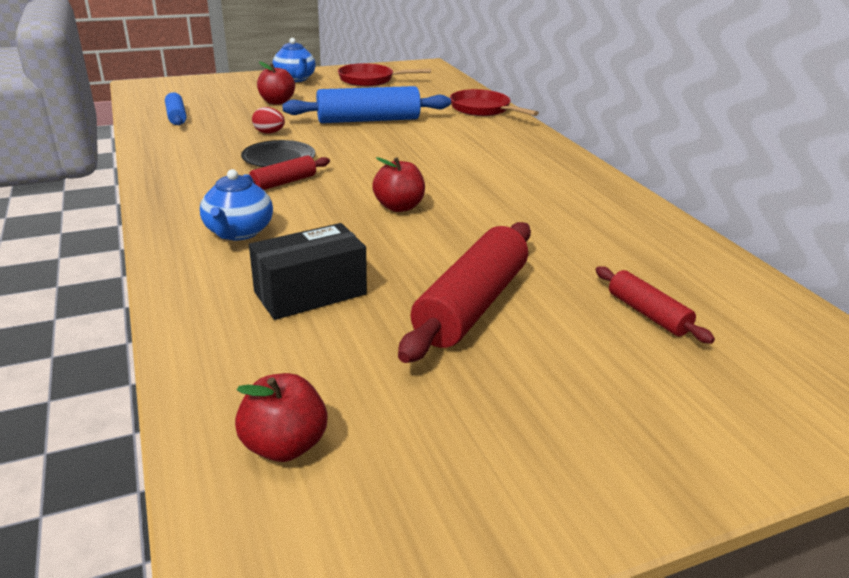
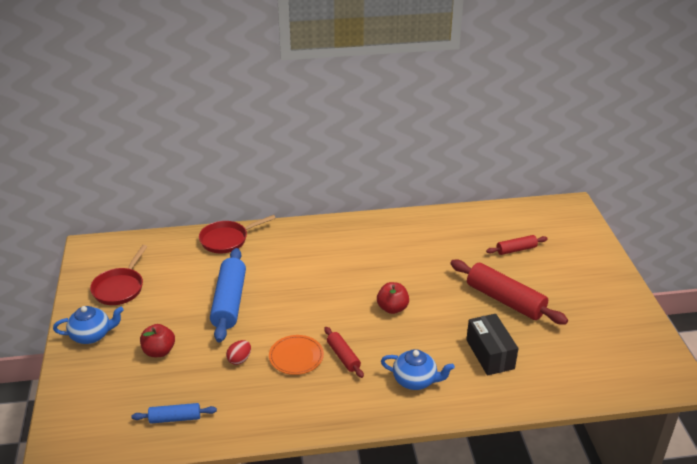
camera: 75 degrees left, 5 degrees up
red apple [235,373,328,462] -> none
black plate [241,140,315,167] -> orange plate [269,335,324,375]

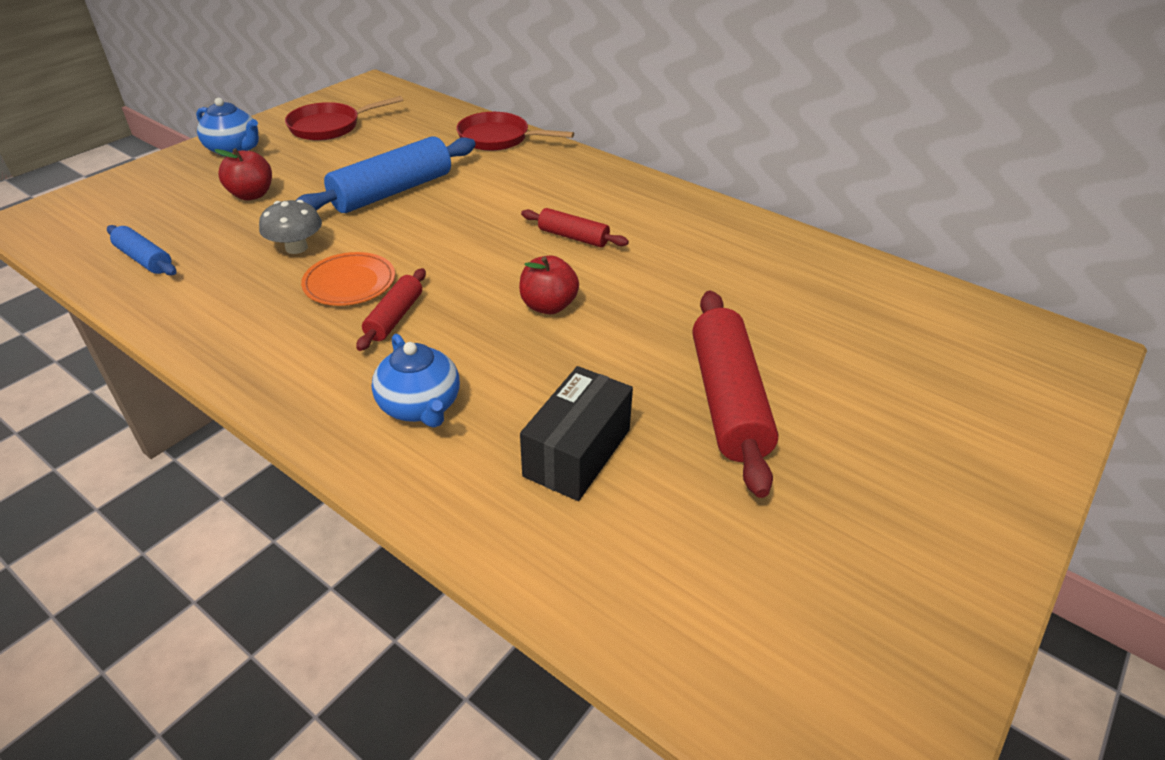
camera: 45 degrees right, 5 degrees up
red egg [226,340,251,365] -> grey mushroom [259,200,322,254]
red rolling pin [486,235,548,255] -> red rolling pin moved to [521,208,629,247]

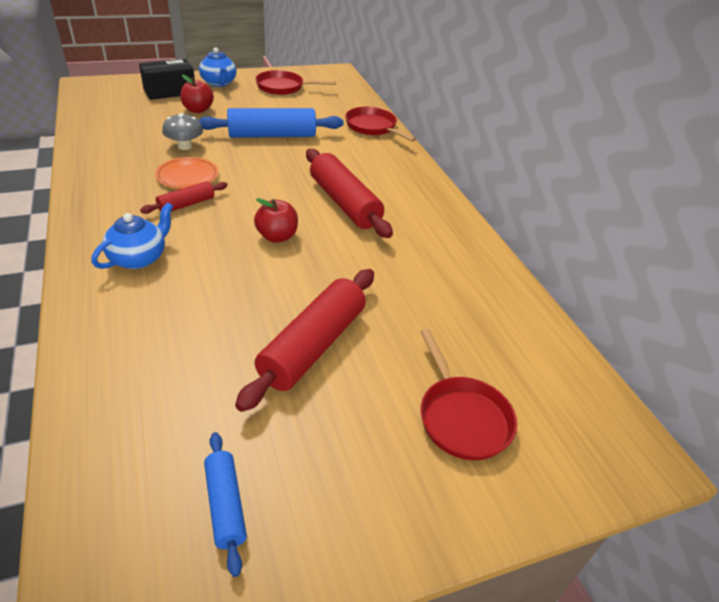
camera: 30 degrees right, 0 degrees up
blue rolling pin [107,225,176,275] -> blue rolling pin moved to [204,432,247,577]
blue teapot [372,334,460,428] -> blue teapot turned 150 degrees counterclockwise [91,202,173,269]
black box [520,366,633,501] -> black box moved to [139,59,195,100]
red rolling pin [521,208,629,247] -> red rolling pin [306,149,393,238], size x1.88
none -> red pan [420,329,517,460]

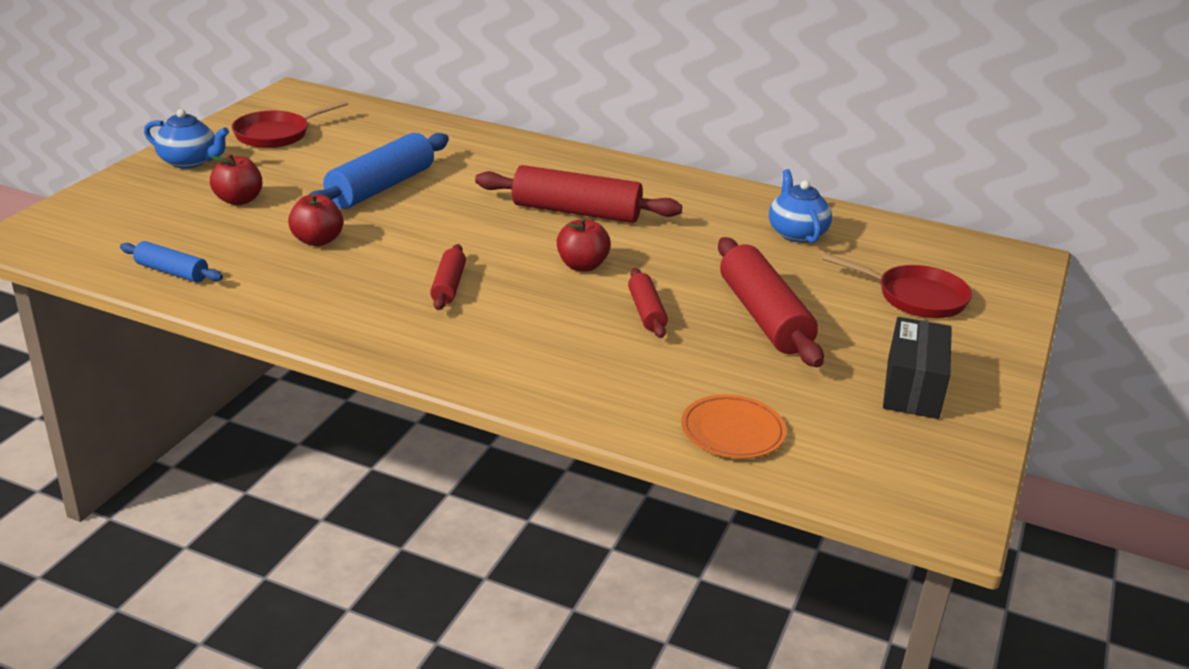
camera: 45 degrees left, 10 degrees down
blue teapot [91,202,173,269] -> blue teapot moved to [769,169,832,243]
black box [139,59,195,100] -> black box moved to [883,317,952,419]
orange plate [155,157,219,189] -> orange plate moved to [681,394,787,459]
grey mushroom [162,113,203,150] -> red apple [288,193,343,246]
blue rolling pin [204,432,247,577] -> blue rolling pin moved to [120,241,223,282]
red pan [345,107,416,142] -> none
none -> red rolling pin [628,268,668,338]

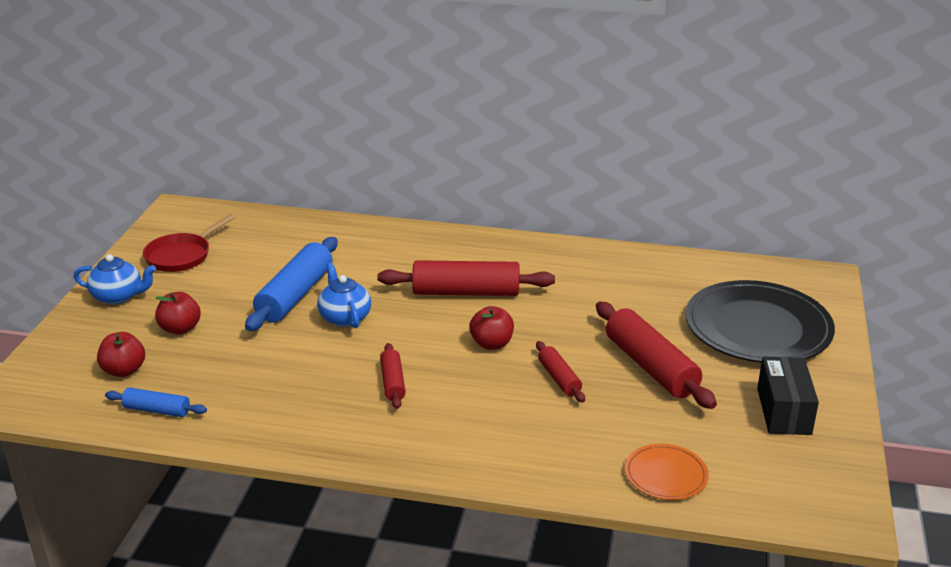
camera: 10 degrees left, 0 degrees up
red apple [288,193,343,246] -> red apple moved to [97,332,145,377]
blue teapot [769,169,832,243] -> blue teapot moved to [317,263,371,328]
red pan [822,253,972,318] -> black plate [685,280,835,363]

